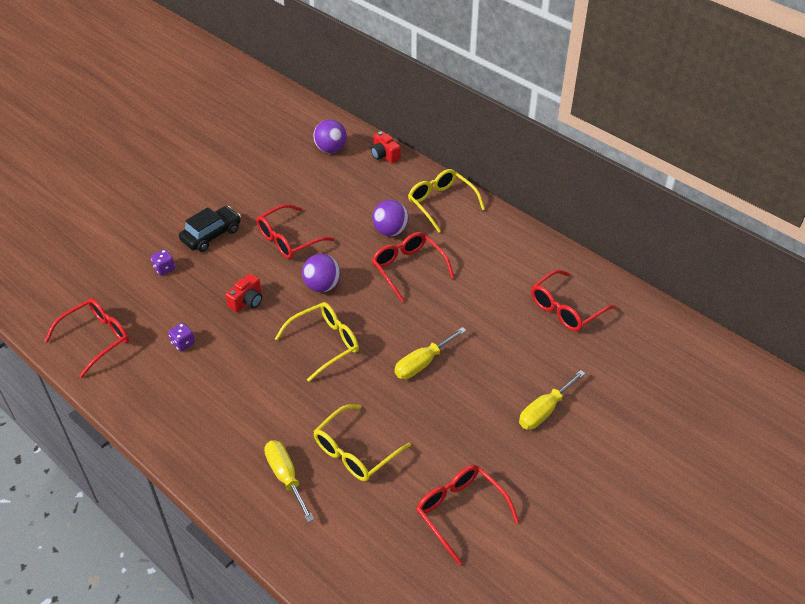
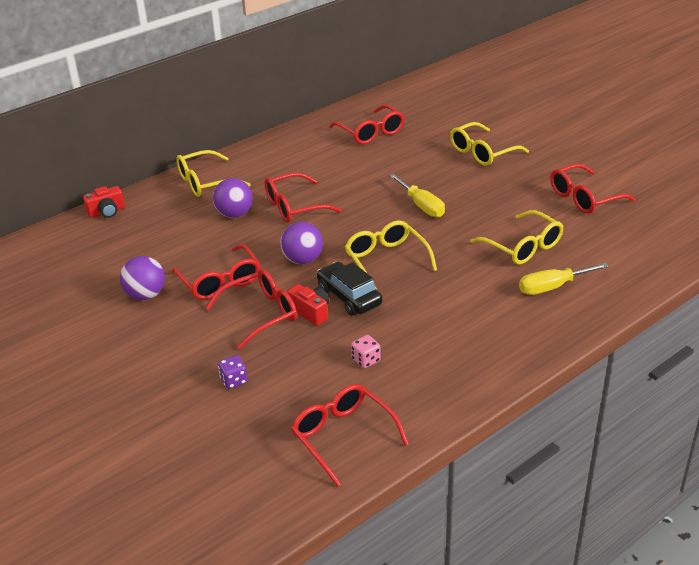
camera: 80 degrees left, 10 degrees down
purple dice [168,323,195,351] -> pink dice [351,335,381,368]
black car [179,206,241,252] -> black car moved to [317,262,382,316]
purple ball [313,119,347,153] -> purple ball moved to [120,256,165,300]
yellow screwdriver [519,370,585,429] -> yellow glasses [450,122,529,166]
none -> red glasses [206,269,297,349]

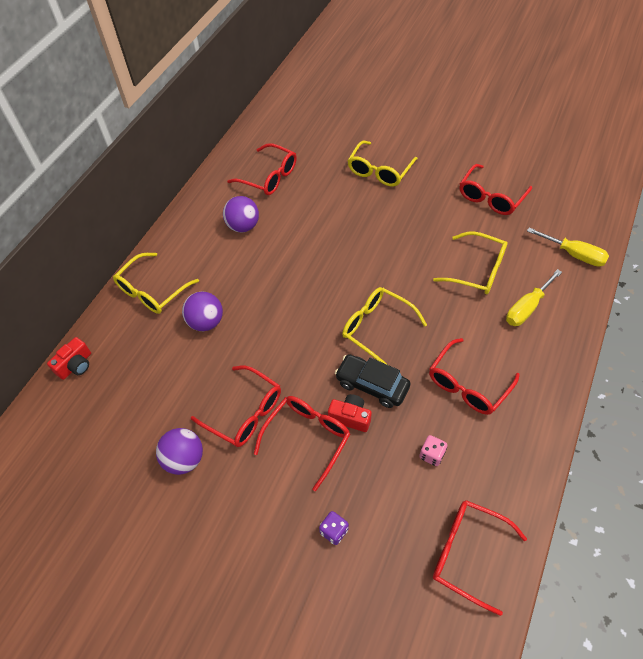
camera: 25 degrees left, 20 degrees up
red glasses [265,172,342,223] -> red glasses moved to [429,338,520,415]
purple ball [280,222,323,264] -> purple ball moved to [223,196,259,232]
yellow screwdriver [389,174,445,217] -> yellow screwdriver moved to [527,228,609,267]

